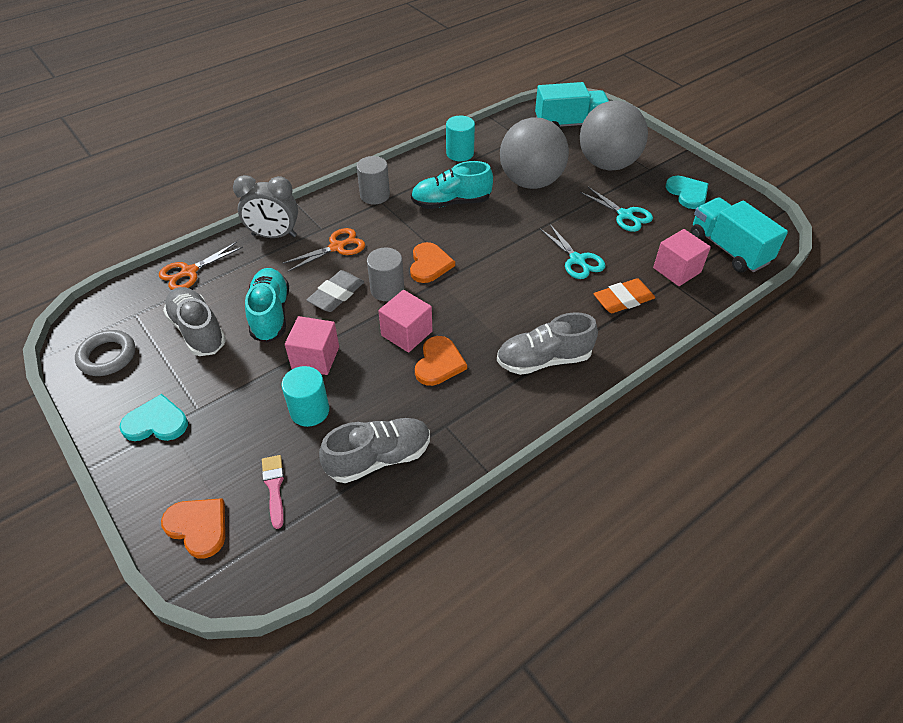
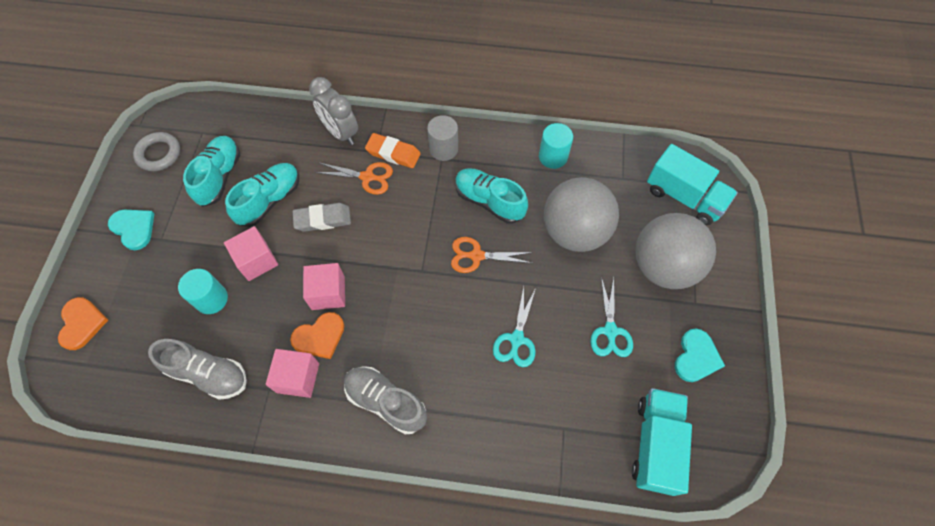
camera: 45 degrees right, 15 degrees up
orange scissors [159,242,243,290] -> orange scissors moved to [451,237,533,273]
grey shoe [163,287,226,356] -> turquoise shoe [183,136,240,207]
pink brush [262,455,284,529] -> none
grey cylinder [367,248,404,301] -> none
orange heart [410,242,455,283] -> none
orange eraser [594,278,655,313] -> orange eraser moved to [365,133,421,168]
pink cube [653,229,711,286] -> pink cube moved to [266,349,319,398]

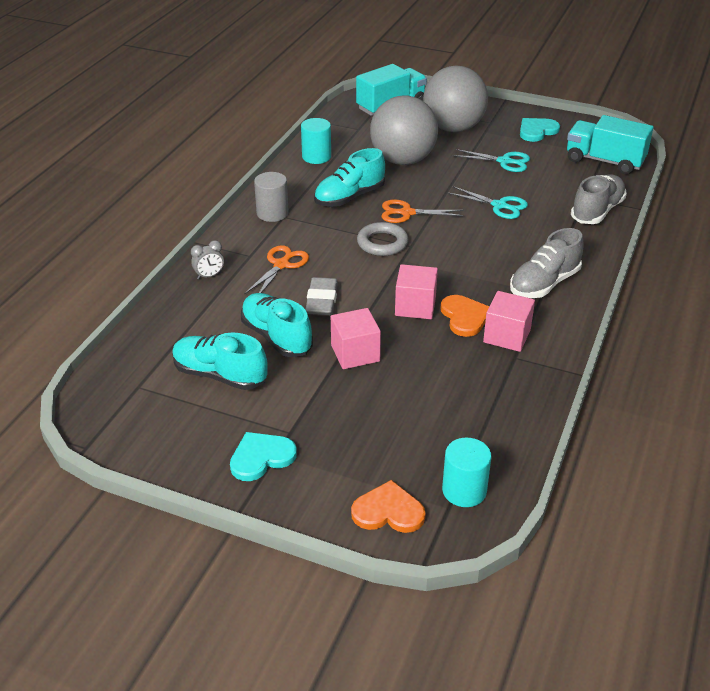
camera: 75 degrees left, 25 degrees down
grey ring [133,132,180,171] -> grey ring moved to [357,222,408,256]
grey shoe [148,339,247,400] -> grey shoe moved to [571,174,627,224]
turquoise cylinder [178,269,228,314] -> turquoise cylinder moved to [442,438,491,507]
grey clock [309,77,358,145] -> grey clock [191,240,224,279], size x0.52
orange eraser [365,133,421,168] -> none
orange scissors [451,237,533,273] -> orange scissors turned 75 degrees clockwise [382,200,464,223]
turquoise heart [675,329,725,382] -> turquoise heart turned 75 degrees counterclockwise [520,118,560,142]

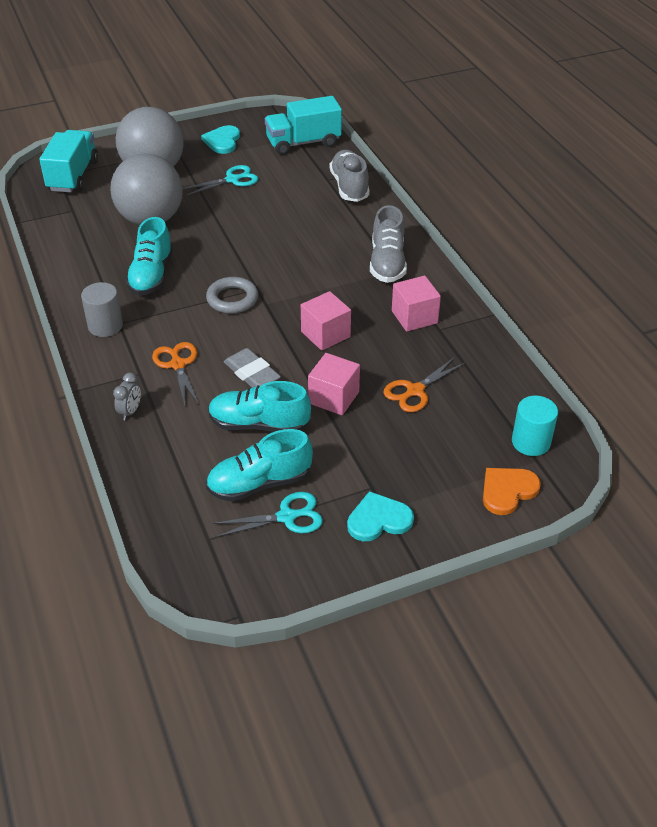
camera: 45 degrees left, 5 degrees up
turquoise heart [230,432,297,481] -> turquoise heart turned 60 degrees clockwise [347,491,414,541]
turquoise cylinder [301,118,331,164] -> none
orange scissors [382,200,464,223] -> orange scissors moved to [384,357,465,412]
orange heart [441,295,490,337] -> none
turquoise scissors [447,186,528,219] -> turquoise scissors moved to [213,492,323,537]

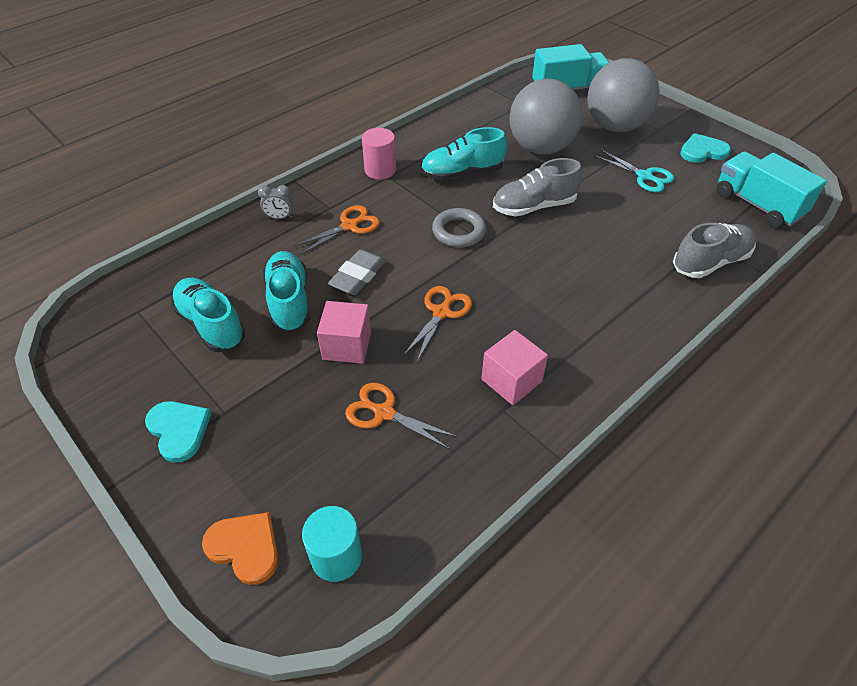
camera: 70 degrees right, 5 degrees up
grey cylinder [81,282,123,337] -> pink cylinder [362,128,396,180]
turquoise scissors [213,492,323,537] -> none
pink cube [301,291,351,351] -> orange scissors [403,286,472,362]
grey shoe [370,205,407,283] -> grey shoe moved to [493,158,582,216]

